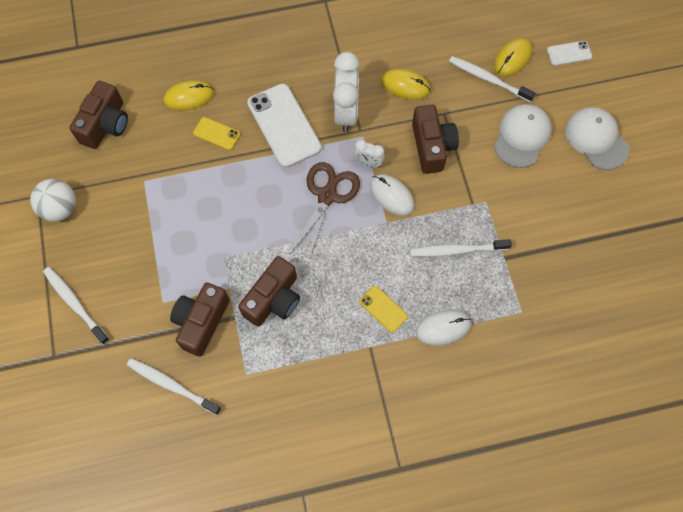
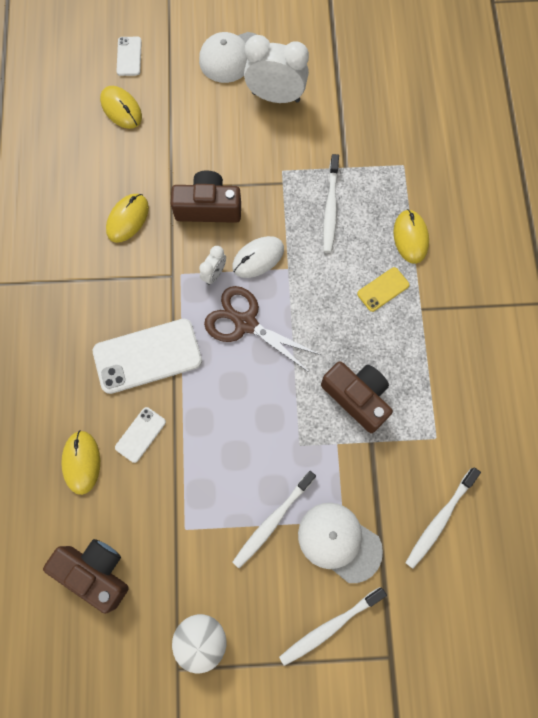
camera: 80 degrees left, 5 degrees up
brown camera [170,282,230,357] -> none
yellow phone [193,117,240,150] -> white phone [115,407,166,463]
white clock [333,52,360,132] -> white clock moved to [244,35,309,103]
white mouse [416,310,471,346] -> yellow mouse [393,209,429,264]
white toothbrush [449,56,535,102] -> white toothbrush moved to [233,471,316,568]
white cap [494,104,552,168] -> white cap moved to [298,503,383,583]

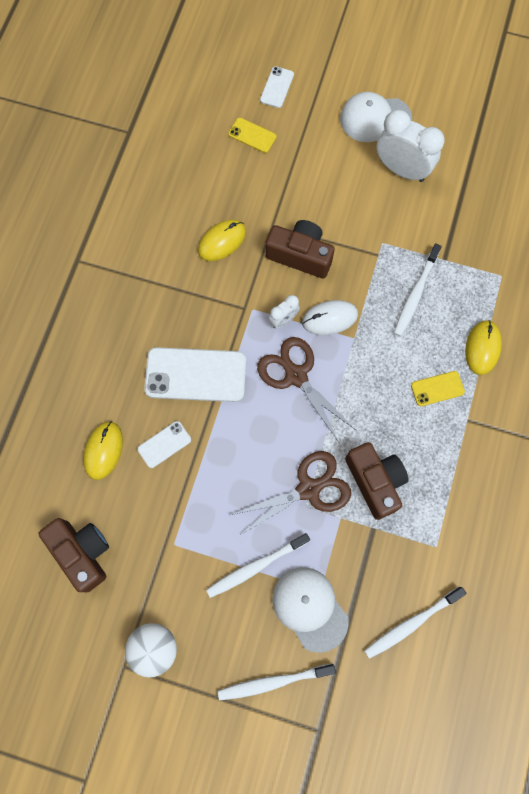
camera: 20 degrees right, 0 degrees up
yellow mouse [100,86,142,129] -> yellow phone [228,118,277,153]
none -> brown scissors [231,451,351,536]

